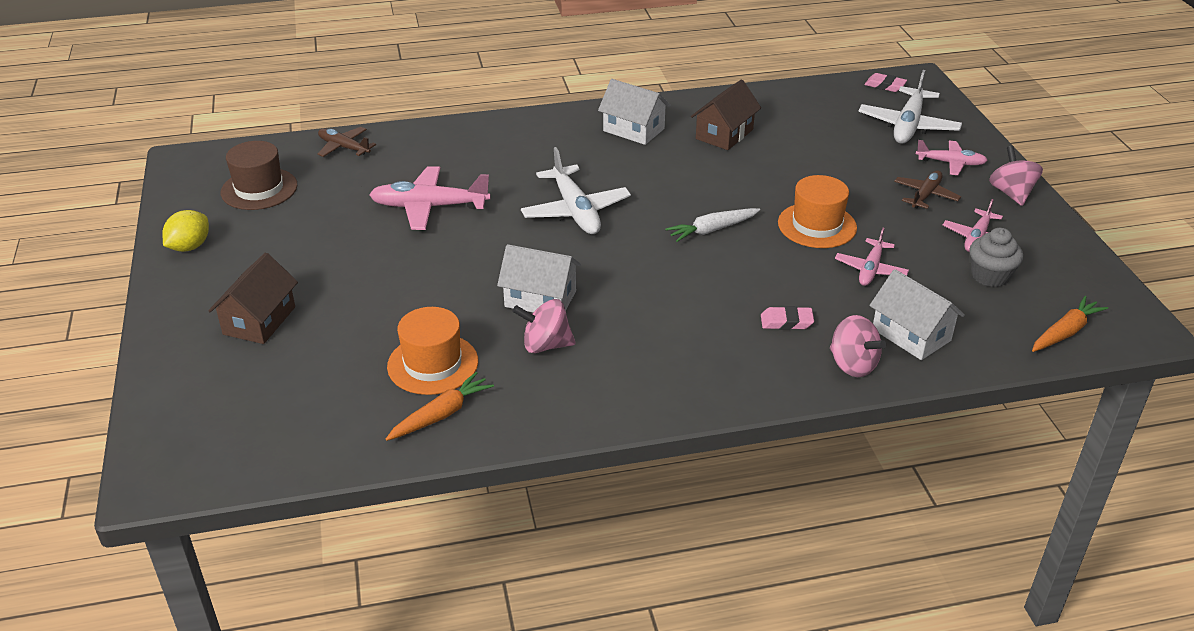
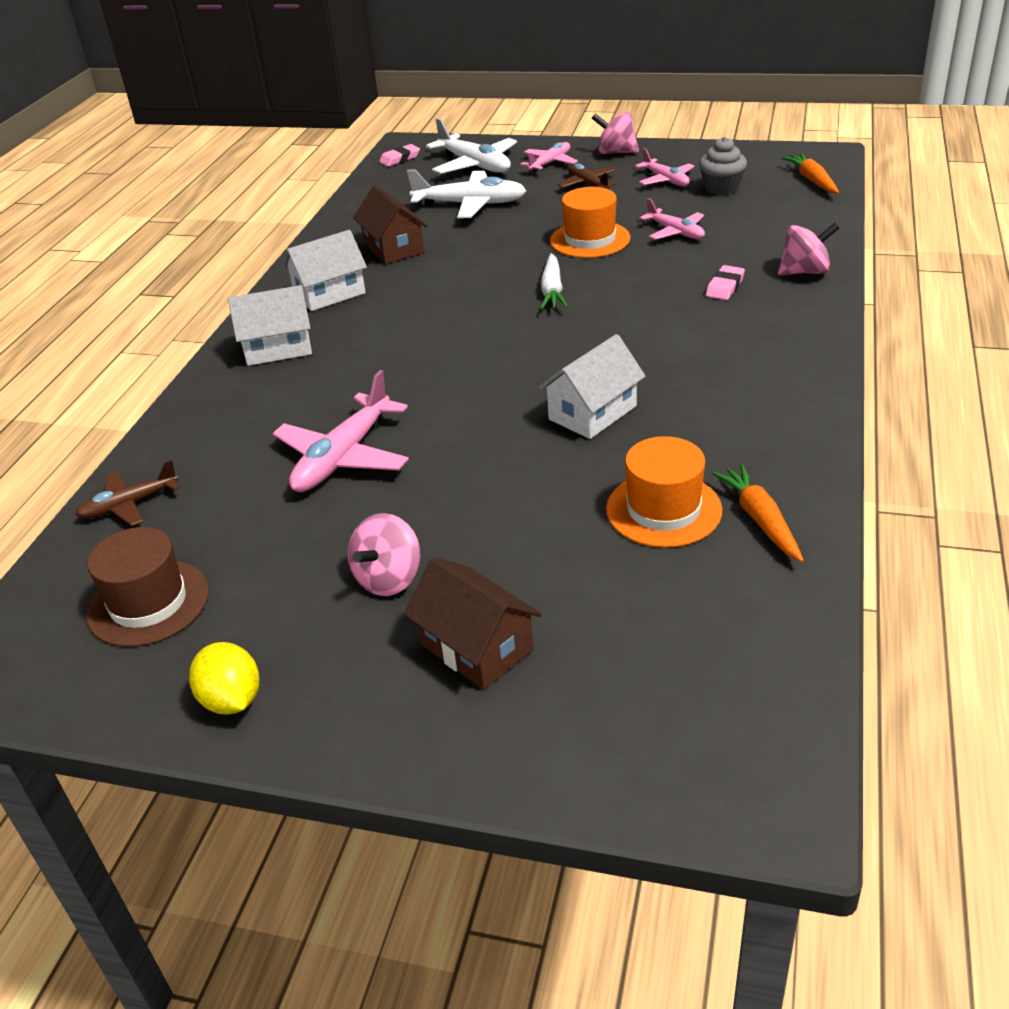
camera: 60 degrees left, 0 degrees up
pink spinning top [512,299,576,353] -> pink spinning top moved to [348,513,421,596]
white plane [521,147,631,234] -> white plane moved to [407,170,527,218]
white house [869,269,965,360] -> white house moved to [228,285,312,366]

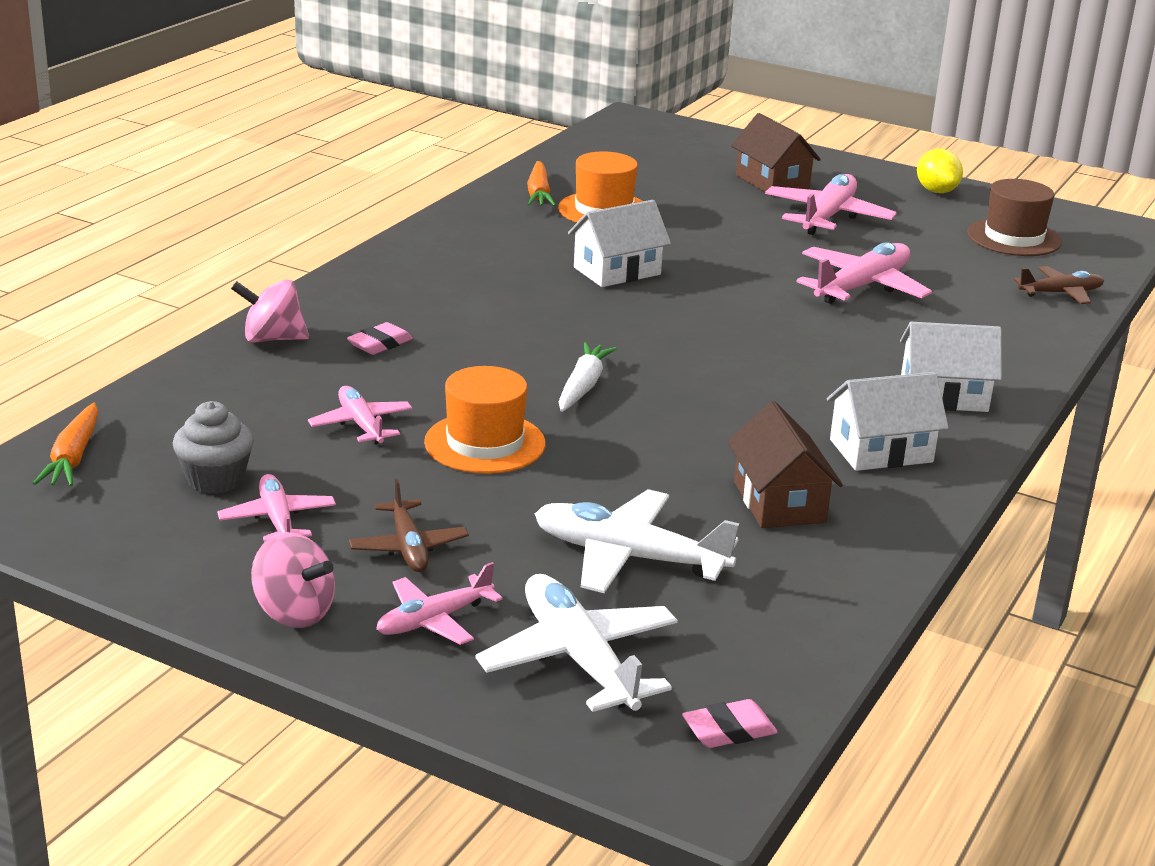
camera: 170 degrees left, 10 degrees down
pink spinning top [348,513,421,596] -> pink plane [765,174,897,235]

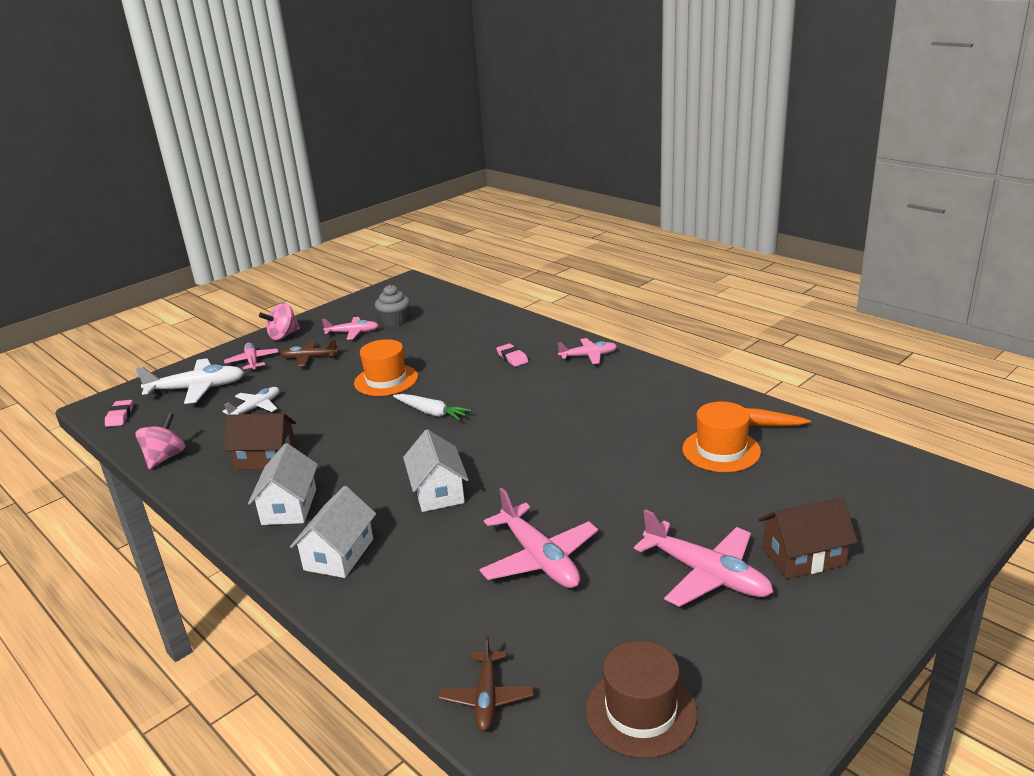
camera: 110 degrees right, 0 degrees up
orange carrot [33,402,98,486] -> none
pink spinning top [231,280,309,343] -> pink spinning top moved to [136,413,185,469]
pink plane [308,386,412,445] -> pink plane moved to [558,338,617,364]
white plane [535,489,739,593] -> white plane [222,387,279,415], size x0.61
white house [568,200,671,287] -> white house moved to [403,429,469,512]
yellow lemon [917,149,963,193] -> none

